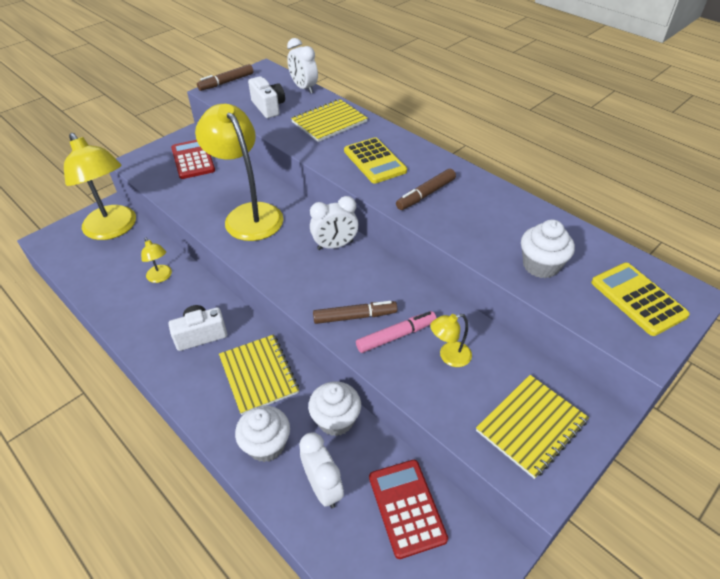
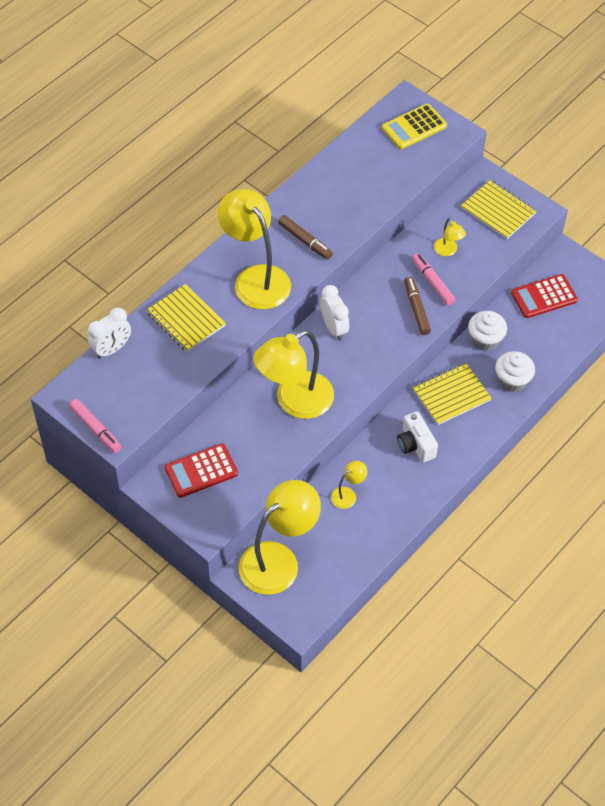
camera: 95 degrees left, 10 degrees up
brown marker [197,64,253,91] -> pink marker [69,399,121,453]
white camera [248,76,285,118] -> none
white clock [299,432,344,508] -> none
yellow calculator [344,137,407,184] -> yellow lamp [218,189,291,309]
white cupcake [521,220,575,278] -> none

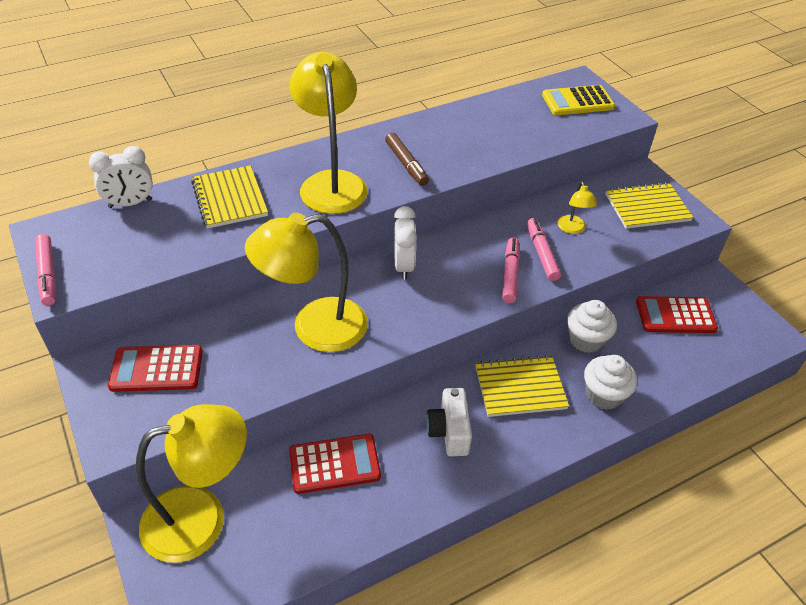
camera: 20 degrees right, 10 degrees down
yellow lamp [331,461,368,509] -> red calculator [289,434,381,494]
brown marker [404,277,431,335] -> pink marker [502,238,520,303]
yellow notebook [461,180,537,239] -> yellow notebook turned 75 degrees counterclockwise [605,182,693,229]

